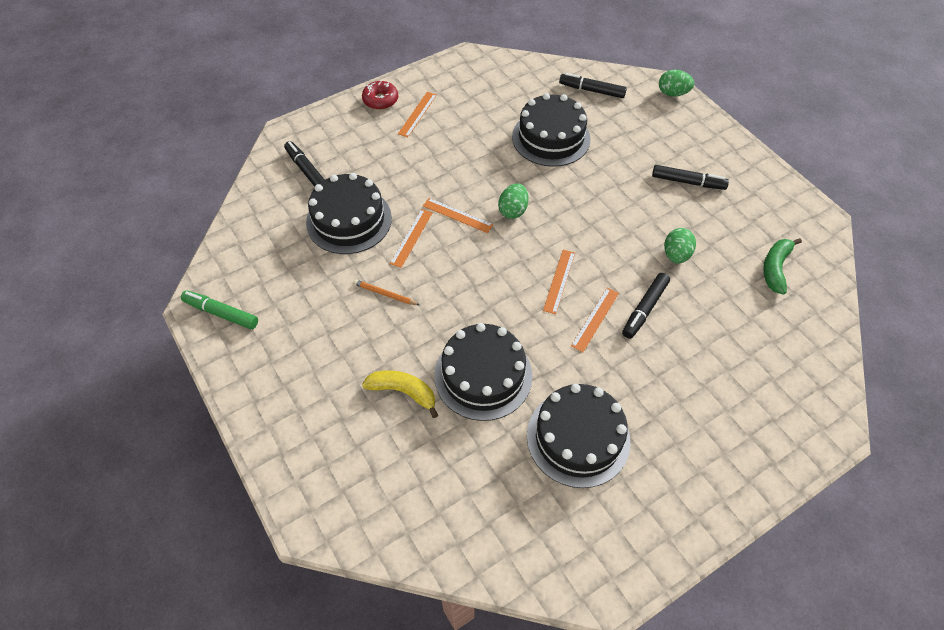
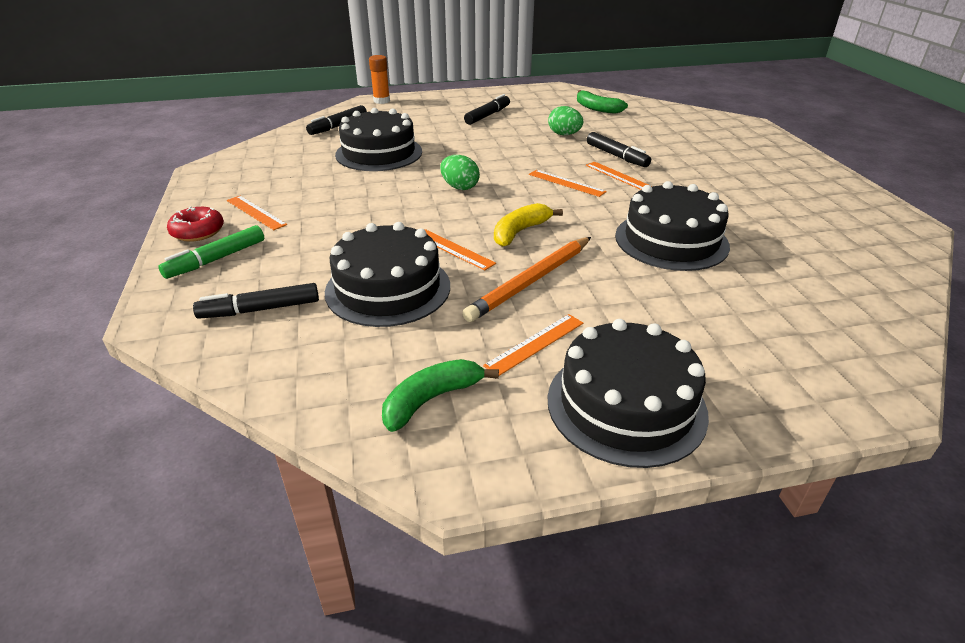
camera: 70 degrees left, 20 degrees down
green marker [181,290,258,329] -> green marker moved to [158,225,264,279]
orange pencil [353,279,419,305] -> orange pencil [462,237,591,322], size x1.98
yellow banana [362,370,438,418] -> yellow banana moved to [494,203,563,247]
orange ruler [423,198,494,233] -> orange ruler moved to [483,314,583,376]
black cake [527,384,630,488] -> black cake moved to [548,319,709,468]
green egg [659,70,694,97] -> orange glue stick [369,55,390,104]
none -> green banana [382,359,499,432]

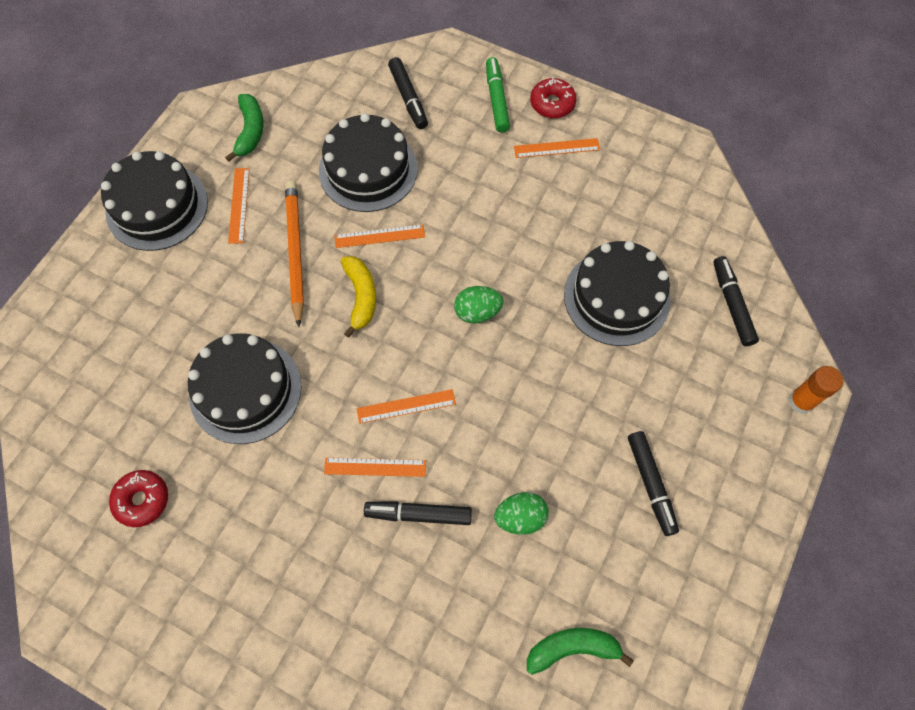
camera: 130 degrees right, 30 degrees up
black marker [193,283,319,319] -> black marker turned 135 degrees clockwise [388,57,428,129]
none -> red donut [109,470,168,527]

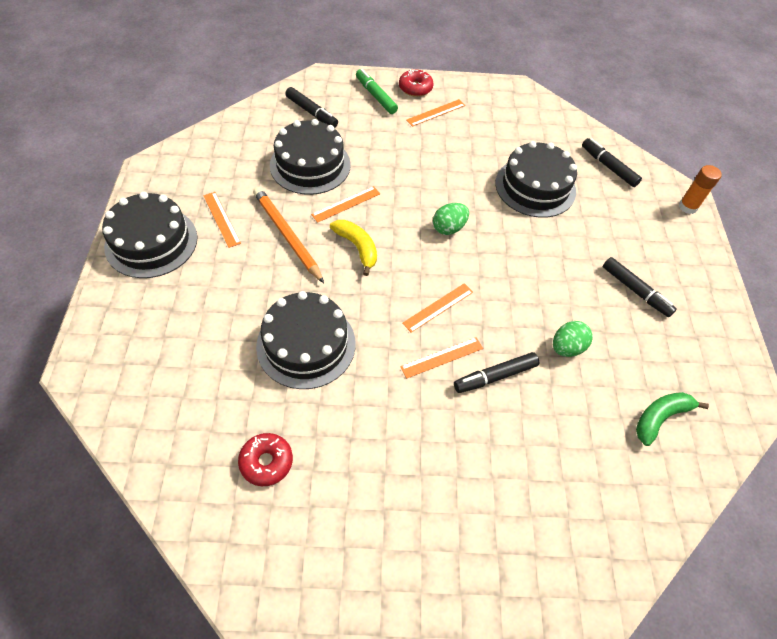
camera: 30 degrees left, 10 degrees down
green banana [225,94,264,162] -> none

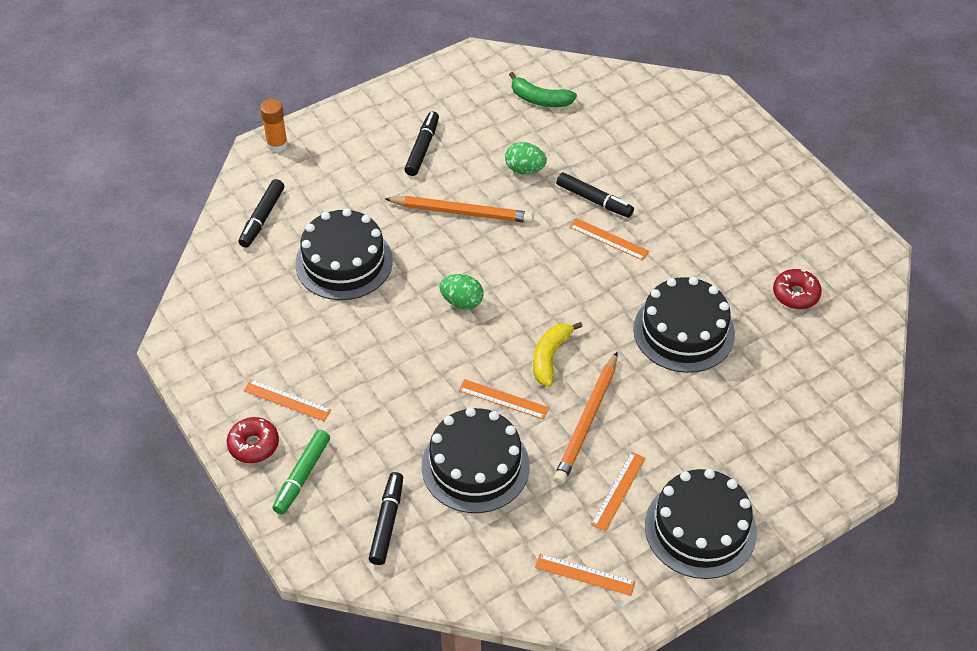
camera: 120 degrees left, 5 degrees down
orange ruler [403,283,473,333] -> orange ruler moved to [535,554,636,596]
none -> orange pencil [384,196,534,223]

